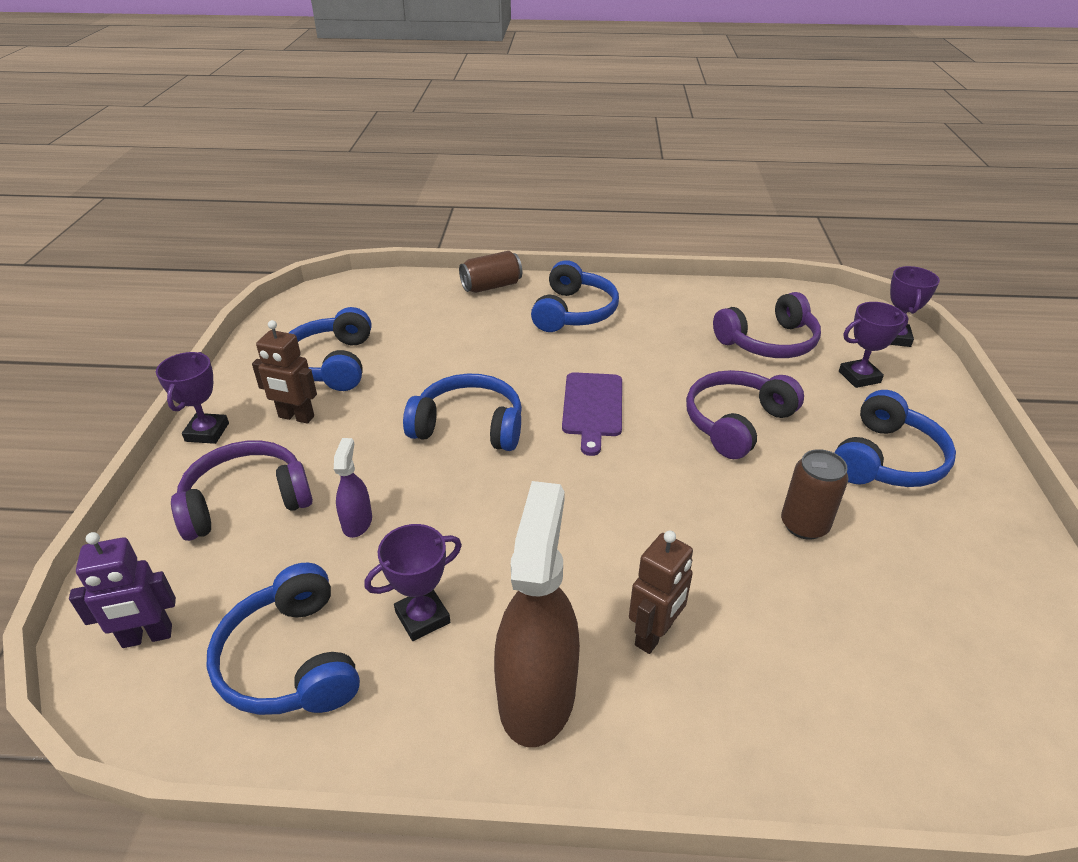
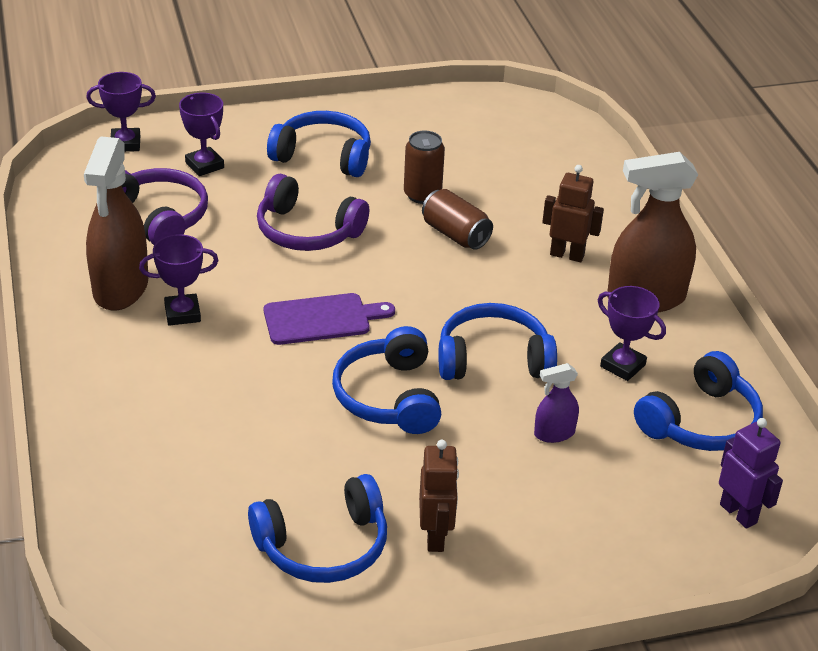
camera: 110 degrees left, 0 degrees up
purple trophy [156,352,229,444] -> purple trophy moved to [139,234,219,326]
purple headphones [171,440,313,541] -> none
brown can [459,251,522,293] -> brown can moved to [422,189,493,250]
blue headphones [531,260,619,332] -> blue headphones moved to [438,303,557,380]
none -> brown spray bottle [84,136,148,311]

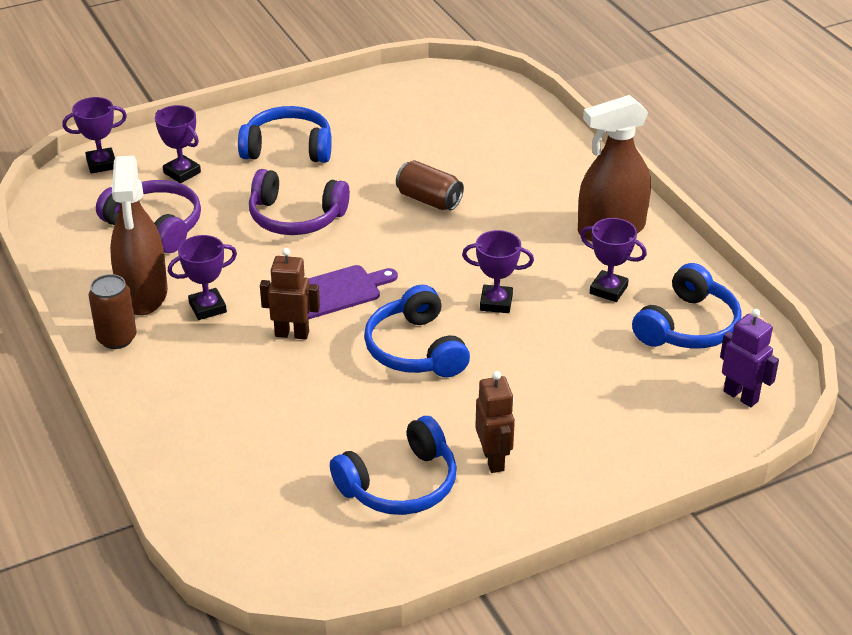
camera: 10 degrees left, 0 degrees up
brown can [404,131,445,204] -> brown can moved to [88,274,137,349]
blue headphones [438,303,557,380] -> purple trophy [462,230,534,313]
purple spray bottle [534,363,579,443] -> none
brown robot [542,165,604,262] -> brown robot moved to [260,248,320,340]

